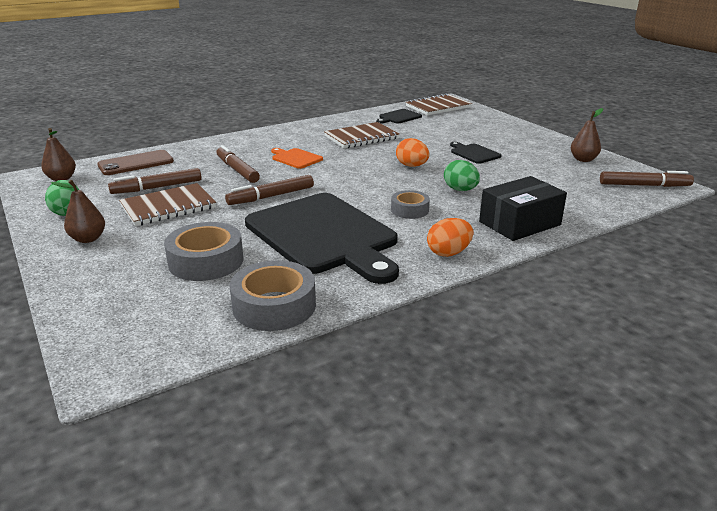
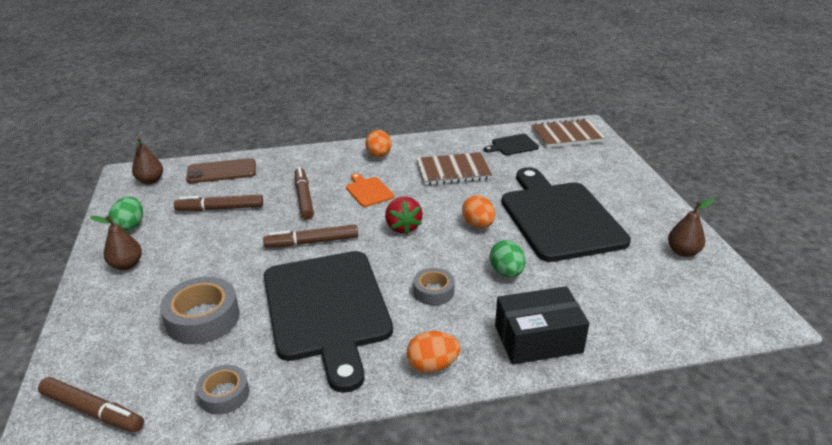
camera: 20 degrees right, 5 degrees up
brown notebook [119,183,216,226] -> none
grey tape [229,260,316,331] -> grey tape [196,365,249,415], size x0.60
black cutting board [450,142,501,164] -> black cutting board [502,167,631,262], size x2.44
brown marker [600,171,694,187] -> brown marker moved to [38,377,144,432]
none -> orange egg [366,130,391,158]
none -> red strawberry [385,197,423,234]

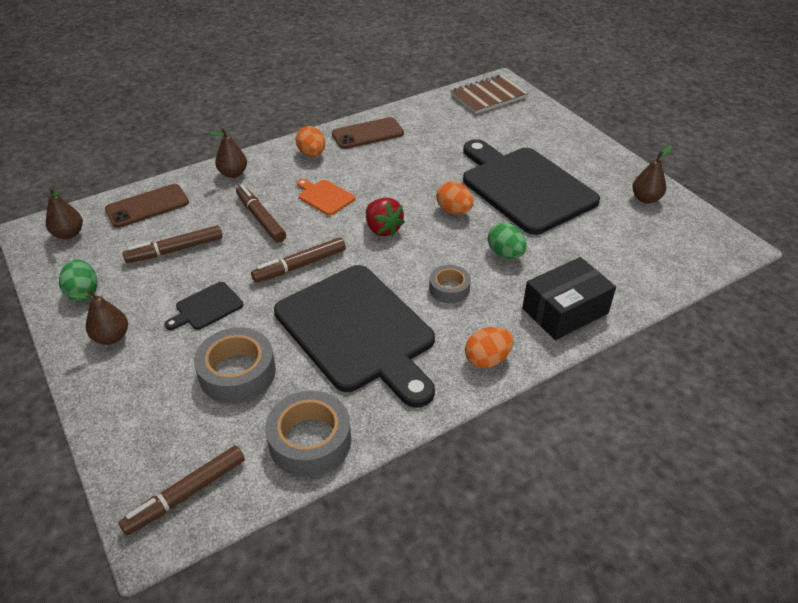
camera: 20 degrees left, 10 degrees up
brown marker [38,377,144,432] -> brown marker turned 135 degrees clockwise [118,445,245,536]
grey tape [196,365,249,415] -> grey tape [265,391,351,477], size x1.67
brown notebook [416,152,492,185] -> none
black cutting board [484,134,539,155] -> black cutting board moved to [164,282,244,330]
none -> brown pear [209,128,247,178]
none -> brown phone [332,117,404,149]

